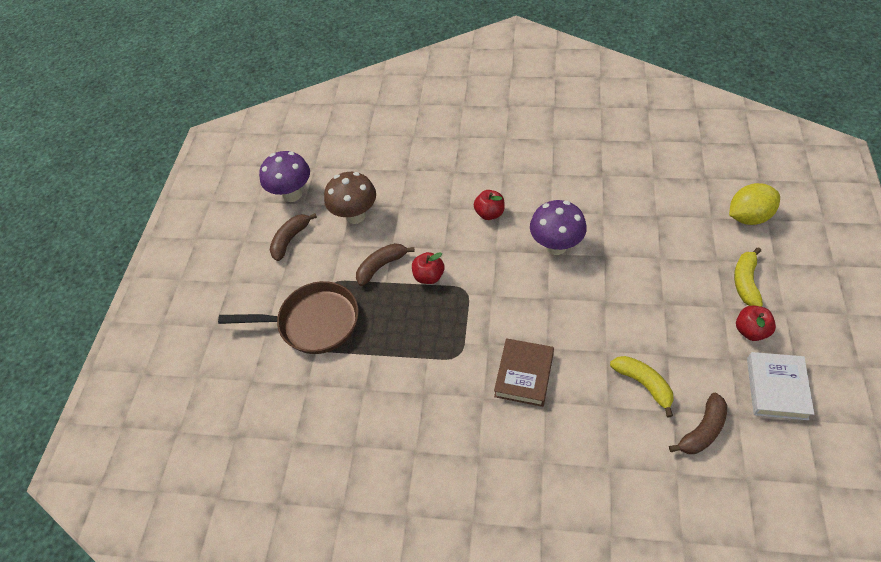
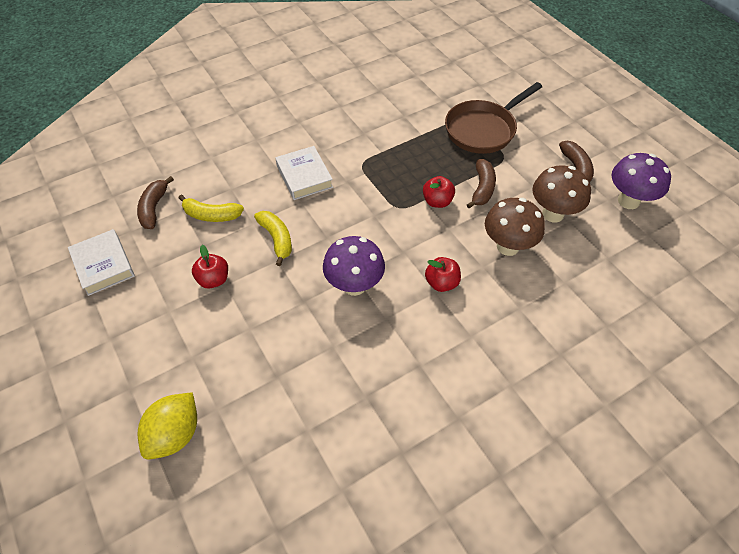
camera: 135 degrees right, 0 degrees up
brown book [494,338,554,407] -> white book [275,146,333,200]
yellow banana [734,247,763,307] -> yellow banana moved to [254,211,292,266]
red apple [736,306,776,341] -> red apple moved to [192,245,228,289]
none -> brown mushroom [485,198,545,256]

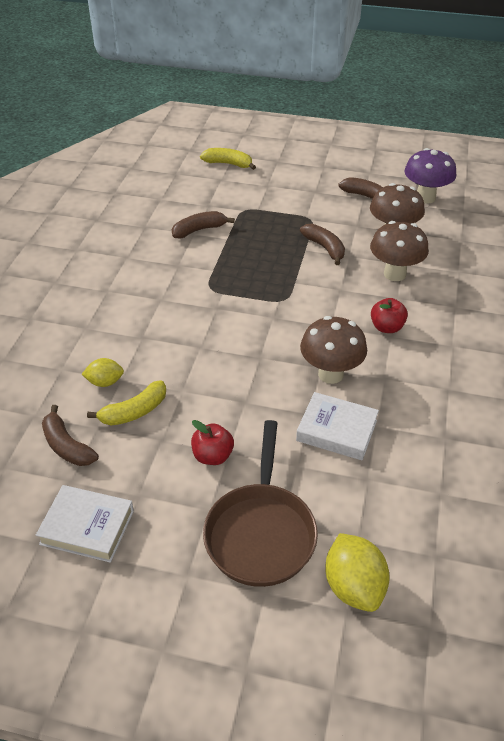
camera: 45 degrees left, 10 degrees down
yellow banana [254,211,292,266] -> yellow banana moved to [200,148,256,170]
white book [275,146,333,200] -> white book moved to [296,392,379,460]
purple mushroom [323,236,385,296] -> brown mushroom [300,316,367,384]
red apple [423,176,455,208] -> none
brown pan [445,82,542,154] -> brown pan moved to [203,420,318,587]
none -> yellow lemon [82,358,124,387]
none -> brown banana [172,211,235,239]

